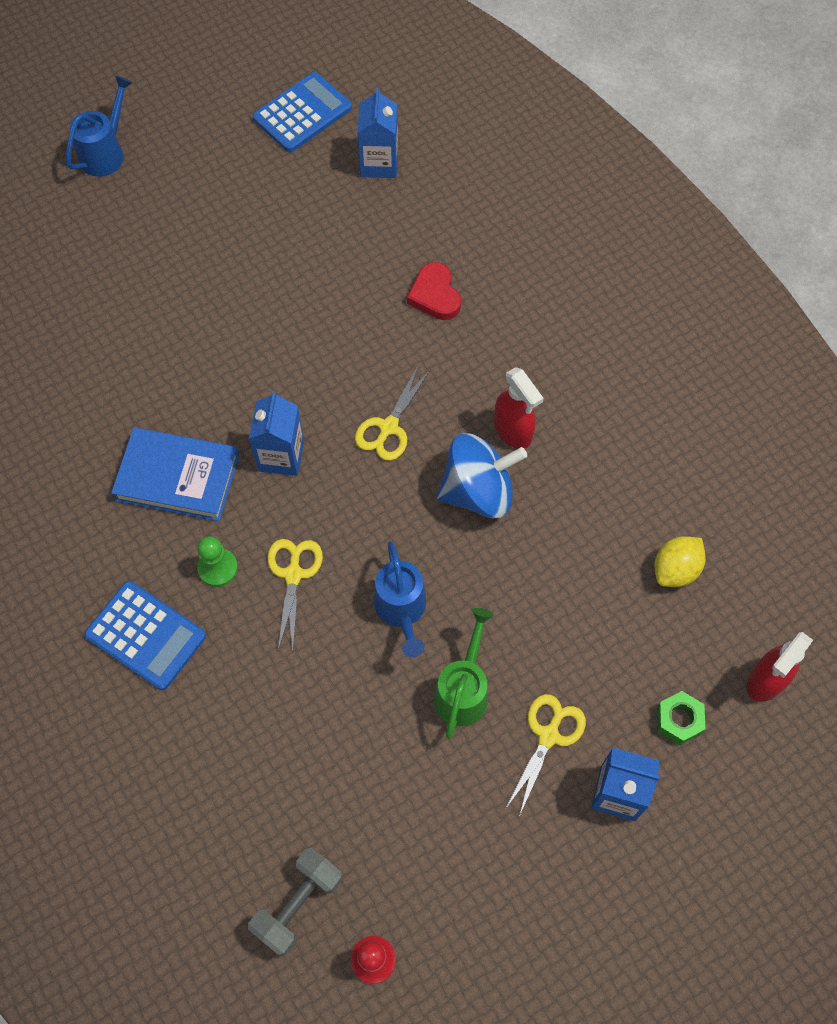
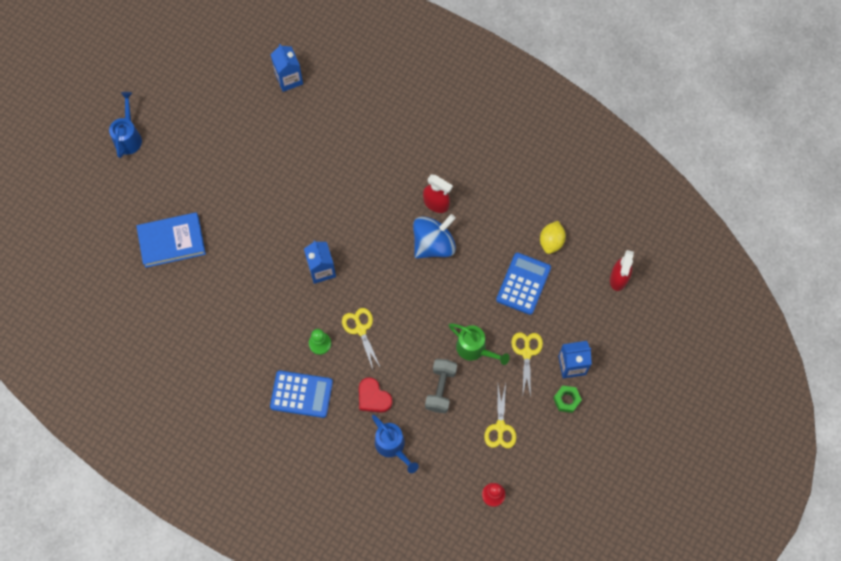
camera: 25 degrees left, 5 degrees up
blue book [111,427,239,521] -> blue book moved to [136,212,206,268]
grey dumbbell [248,848,343,956] -> grey dumbbell moved to [425,359,457,413]
blue calculator [253,72,352,152] -> blue calculator moved to [496,253,551,315]
yellow scissors [355,366,431,461] -> yellow scissors moved to [484,384,517,448]
blue watering can [374,541,426,657] -> blue watering can moved to [372,415,419,473]
red heart [407,262,461,320] -> red heart moved to [359,377,392,413]
green watering can [434,608,493,739] -> green watering can turned 135 degrees clockwise [449,323,510,365]
green nut [657,691,705,745] -> green nut moved to [553,385,582,413]

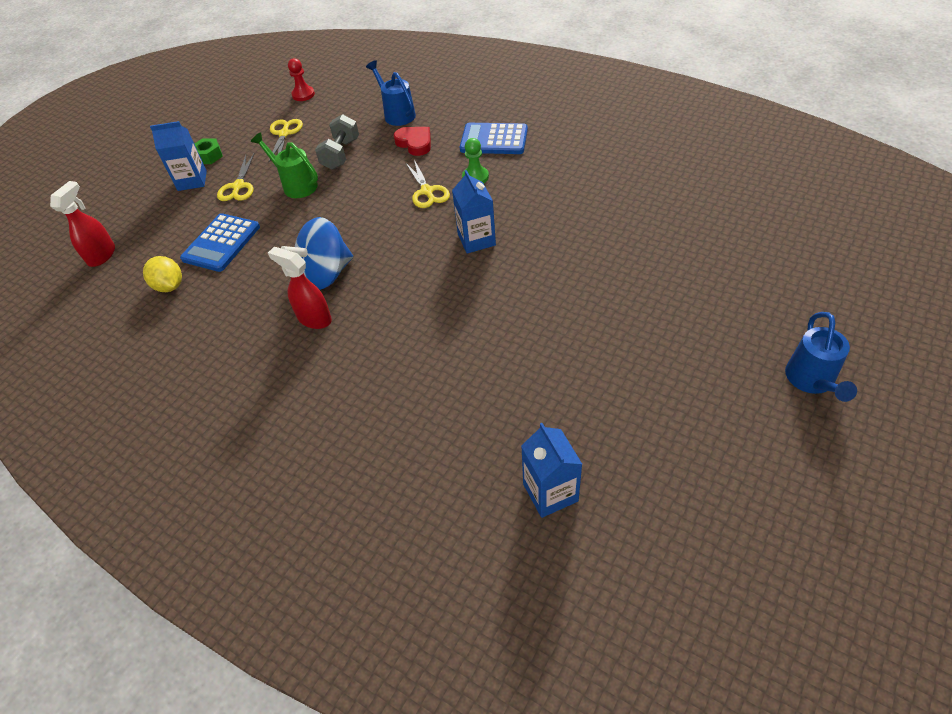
camera: 175 degrees left, 20 degrees down
blue book [136,212,206,268] -> none
yellow lemon [540,221,566,254] -> yellow lemon turned 60 degrees counterclockwise [143,256,182,292]

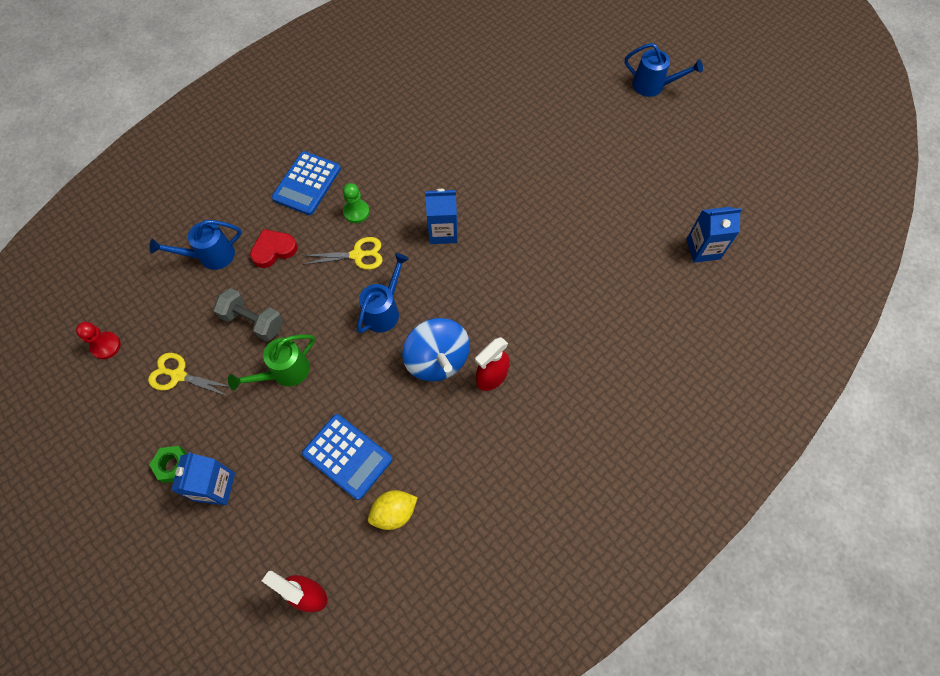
camera: 80 degrees left, 15 degrees up
yellow scissors [217,153,255,201] -> none
none -> blue watering can [357,253,409,333]

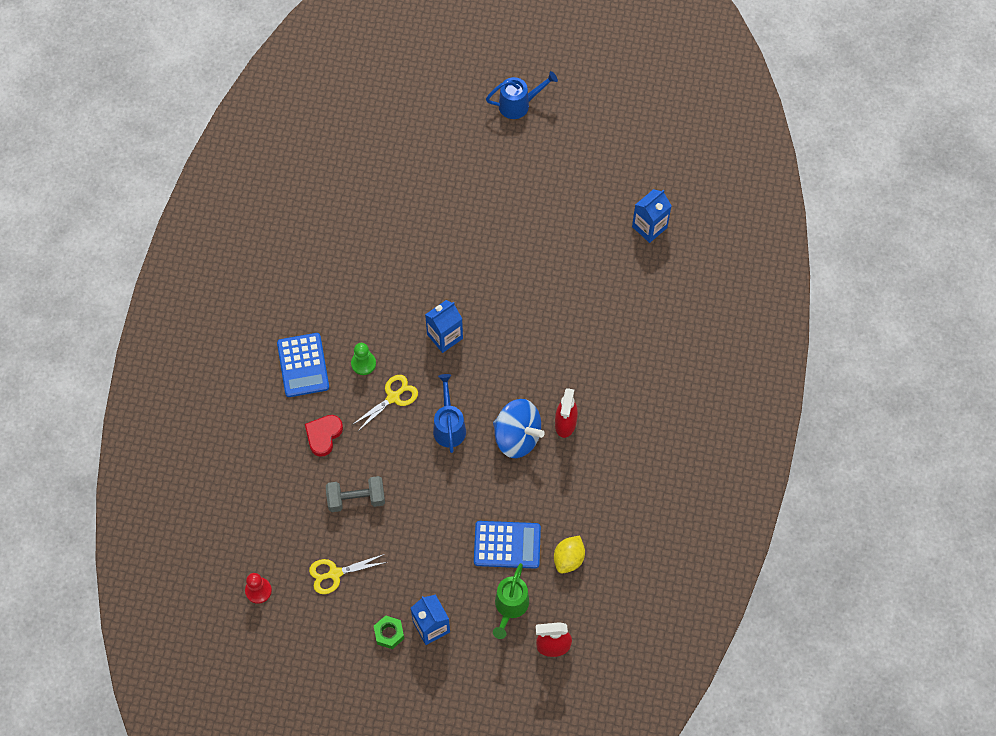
camera: 35 degrees left, 0 degrees up
blue watering can [149,220,242,270] -> none
green watering can [228,334,315,390] -> green watering can moved to [493,563,529,639]

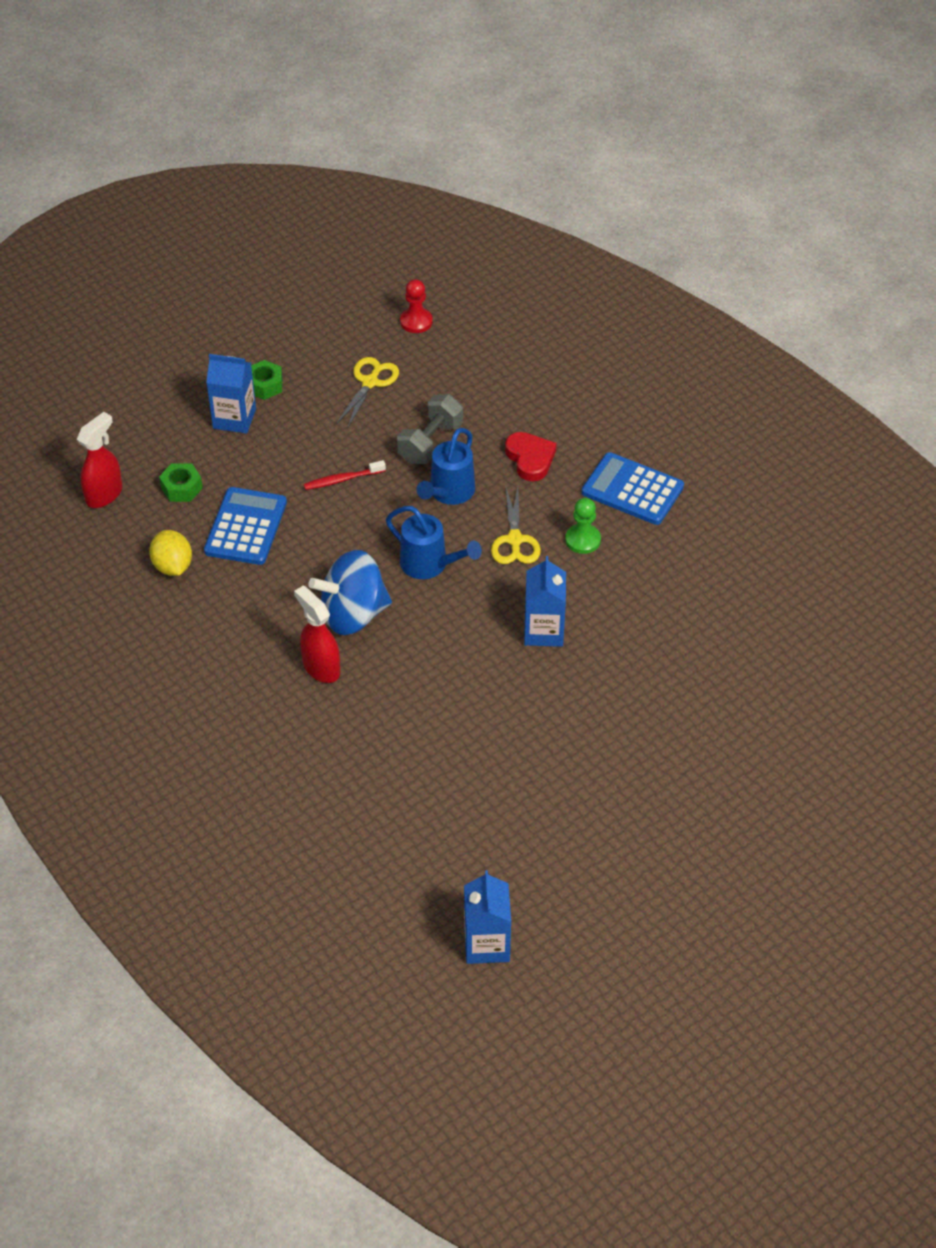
camera: 130 degrees right, 15 degrees down
blue calculator [474,521,541,569] -> blue calculator turned 150 degrees clockwise [204,487,287,565]
blue watering can [486,71,558,119] -> blue watering can moved to [417,428,475,505]
green watering can [493,563,529,639] -> green nut [159,463,203,502]
none -> red toothbrush [304,460,386,490]

